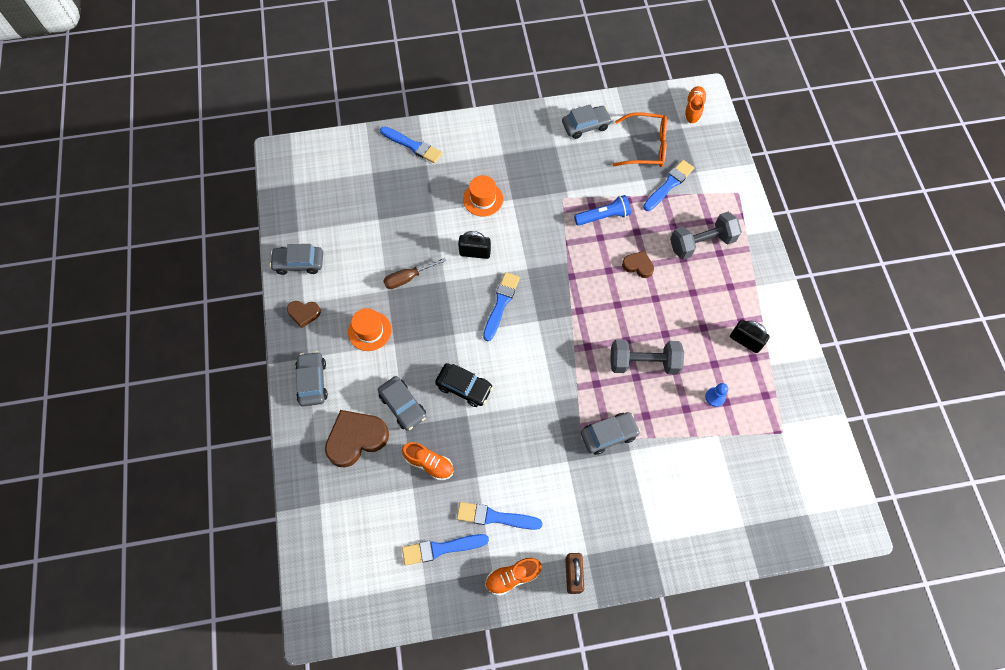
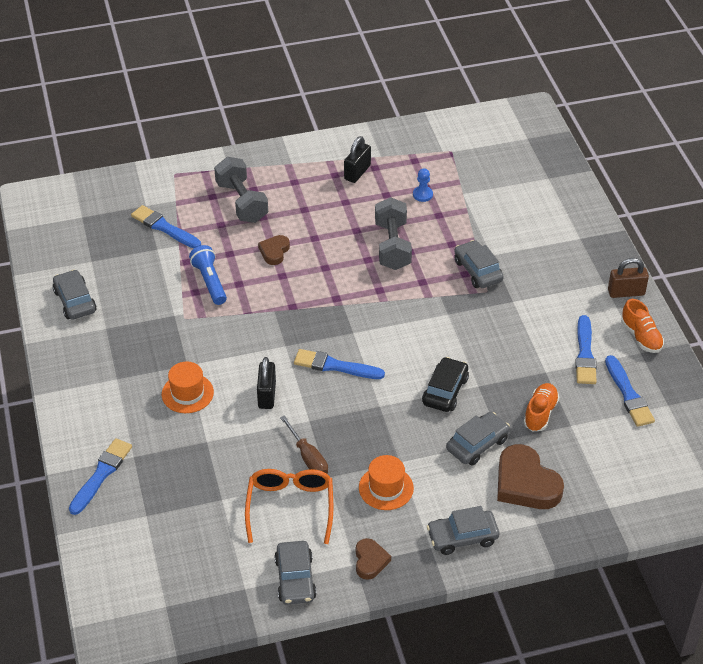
camera: 95 degrees left, 20 degrees down
orange glasses [613,112,667,167] -> orange glasses moved to [245,469,333,544]
orange shoe [684,86,707,124] -> none

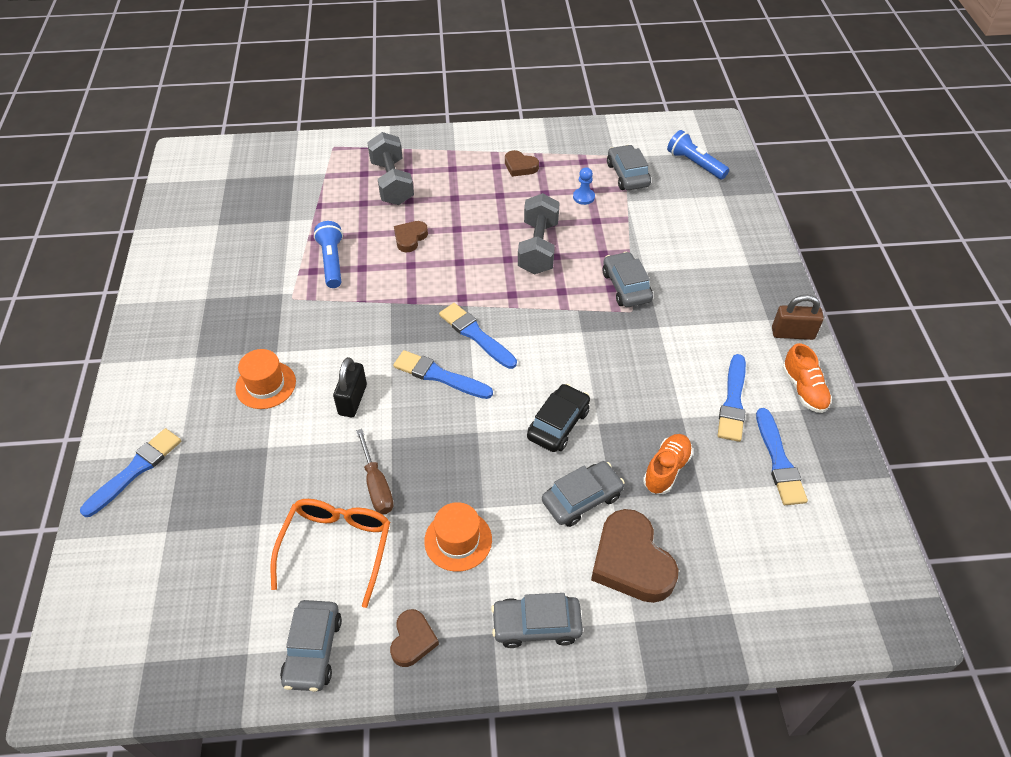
camera: 10 degrees right, 5 degrees up
grey car [53,270,97,320] -> grey car moved to [607,145,651,190]
blue brush [131,205,201,248] -> blue brush moved to [439,303,517,369]
black padlock [344,136,371,183] -> brown heart [505,150,539,177]
none -> blue flashlight [667,130,729,180]

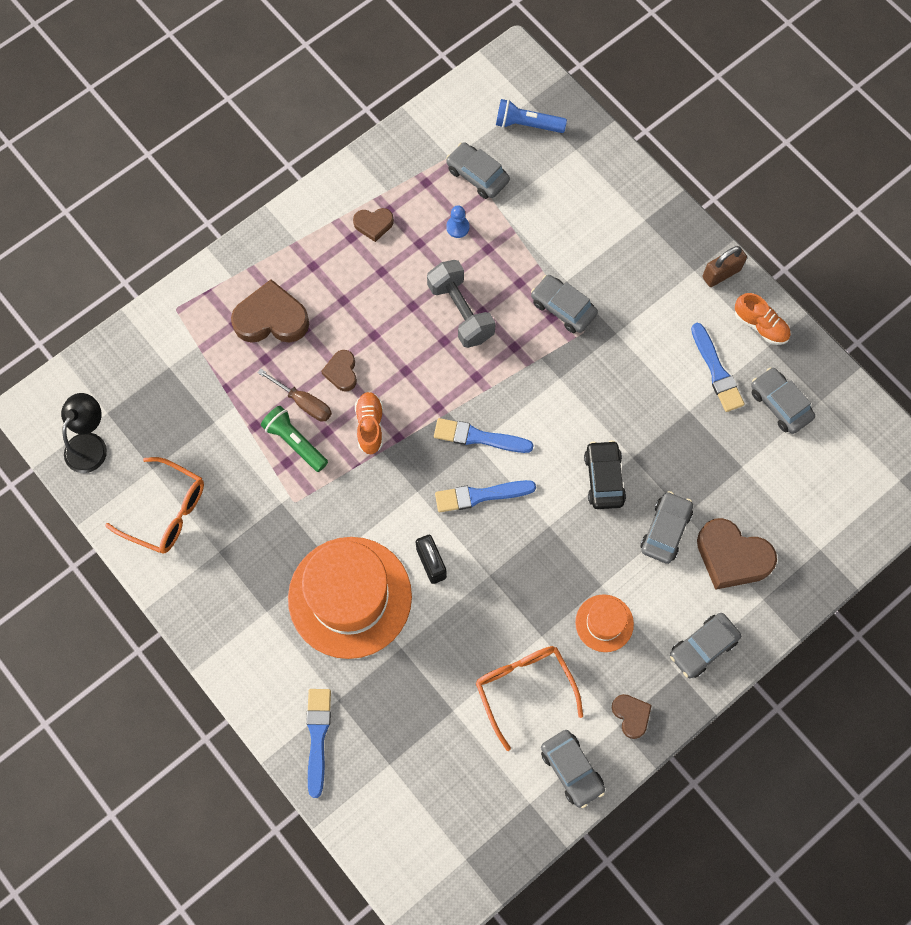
camera: 35 degrees left, 20 degrees up
orange hat [235,349,296,409] -> orange hat [288,537,412,659], size x2.13
blue flashlight [314,221,343,288] -> green flashlight [261,406,328,472]
brown screwdriver [356,429,394,514] -> brown screwdriver moved to [258,369,332,422]
grey dumbbell [367,132,414,205] -> brown heart [231,279,309,343]
orange shoe [643,434,693,494] -> orange shoe moved to [355,392,383,454]
blue brush [756,408,808,505] -> grey car [751,367,815,434]
none -> black lamp [61,393,107,473]
none -> orange glasses [105,457,204,554]

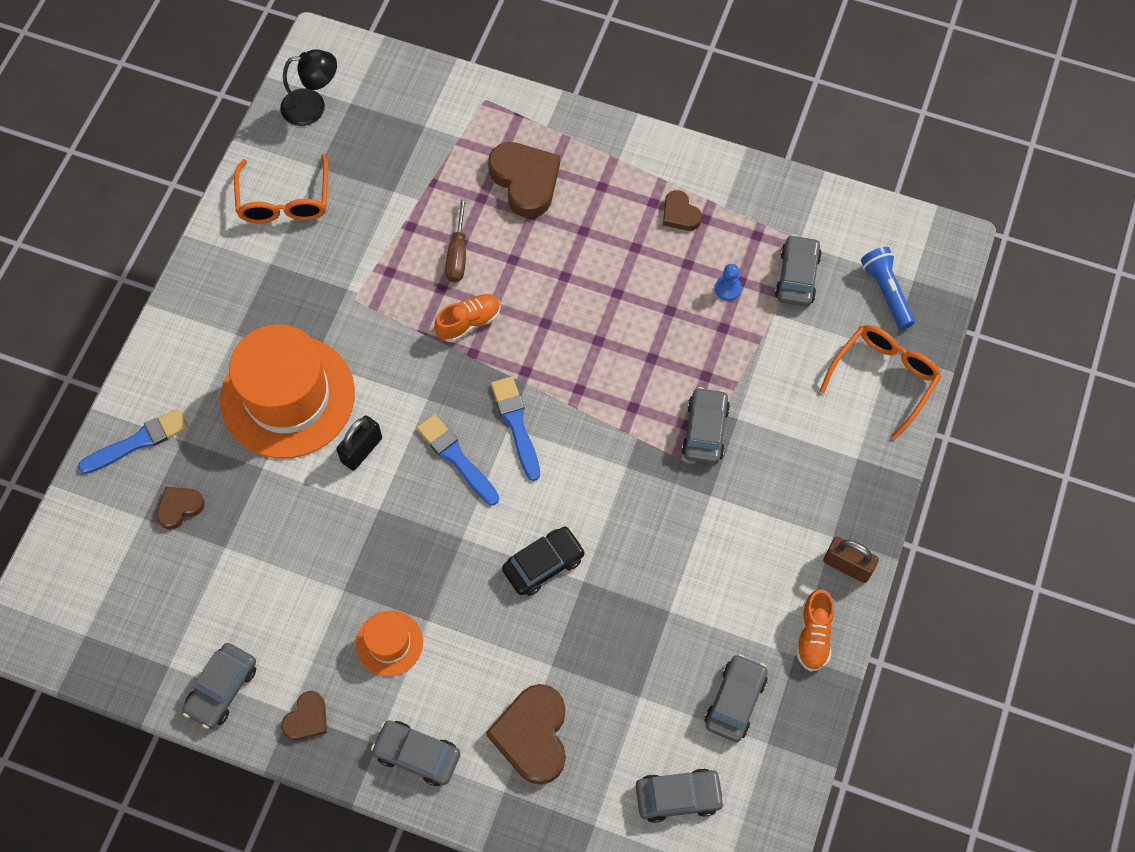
camera: 60 degrees right, 5 degrees down
green flashlight [261,406,328,472] -> none
brown heart [321,350,357,392] -> brown heart moved to [156,487,205,529]
grey dumbbell [427,260,496,348] -> none
orange glasses [476,646,583,751] -> orange glasses moved to [820,325,941,440]
grey car [640,491,693,564] -> grey car moved to [636,768,725,823]
blue brush [691,323,745,412] -> none

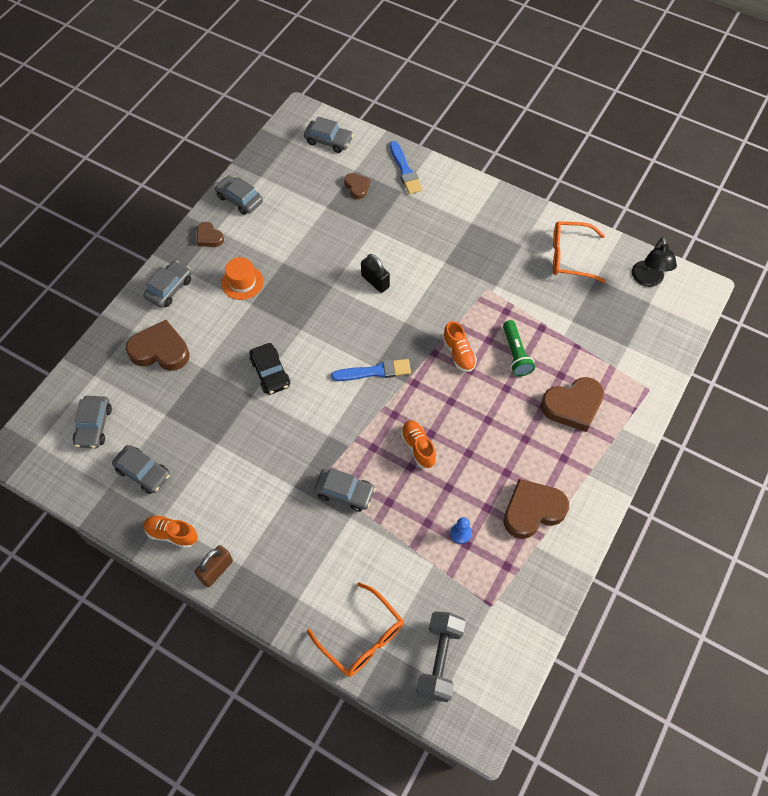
camera: 100 degrees right, 5 degrees down
orange hat [220,324,355,459] -> none
blue brush [417,414,499,505] -> none
brown screwdriver [445,197,467,282] -> green flashlight [503,320,535,376]
brown heart [663,190,702,231] -> brown heart [503,479,569,539], size x1.84
grey car [775,235,822,307] -> grey car moved to [304,117,353,153]
blue flashlight [861,247,915,329] -> grey dumbbell [416,611,466,702]
none -> orange shoe [401,421,436,468]

